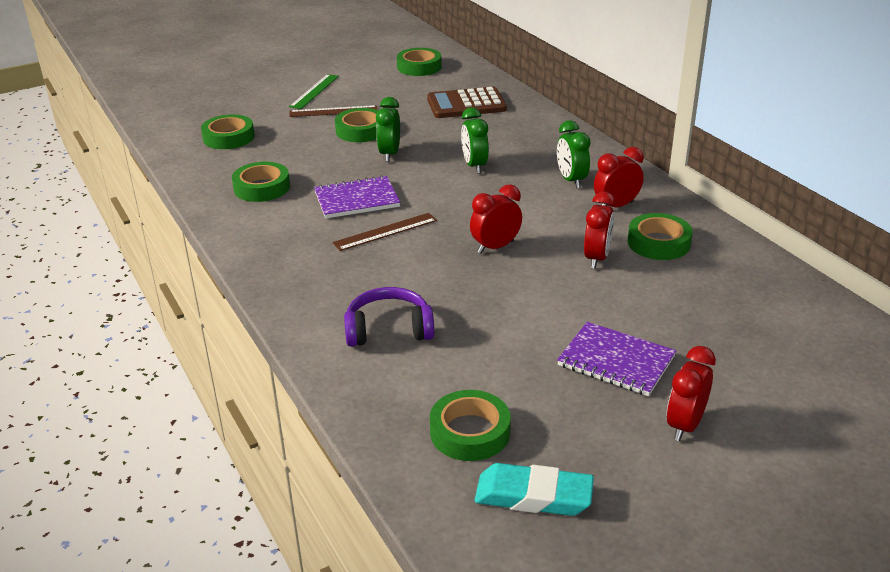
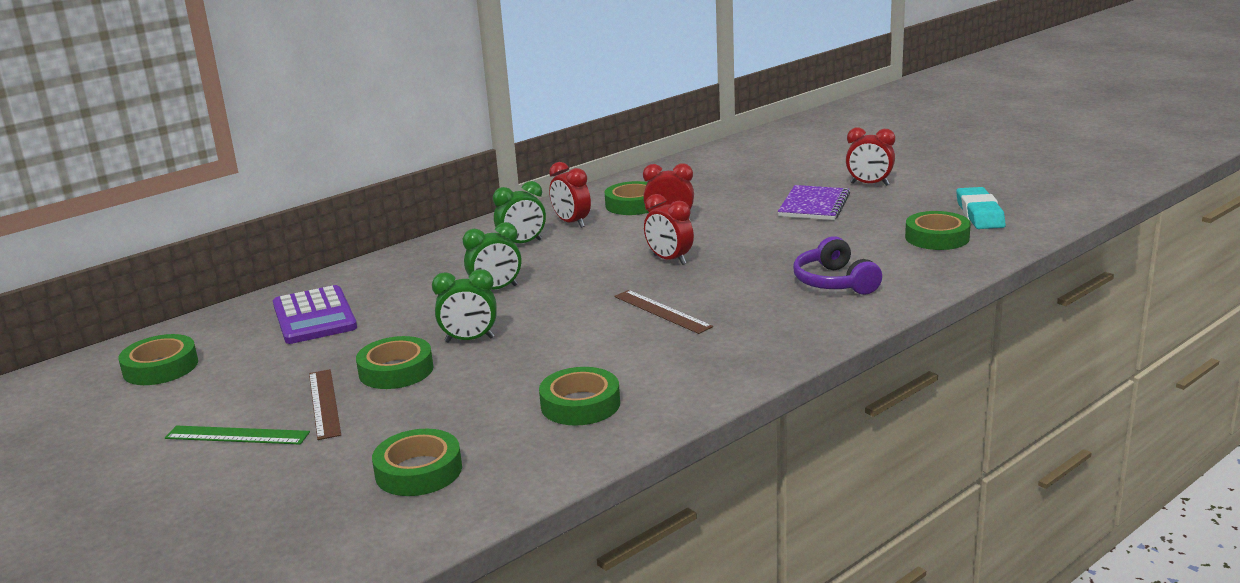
camera: 100 degrees left, 10 degrees down
purple notebook [314,175,400,219] -> none
brown calculator [427,86,507,118] -> purple calculator [273,285,357,344]

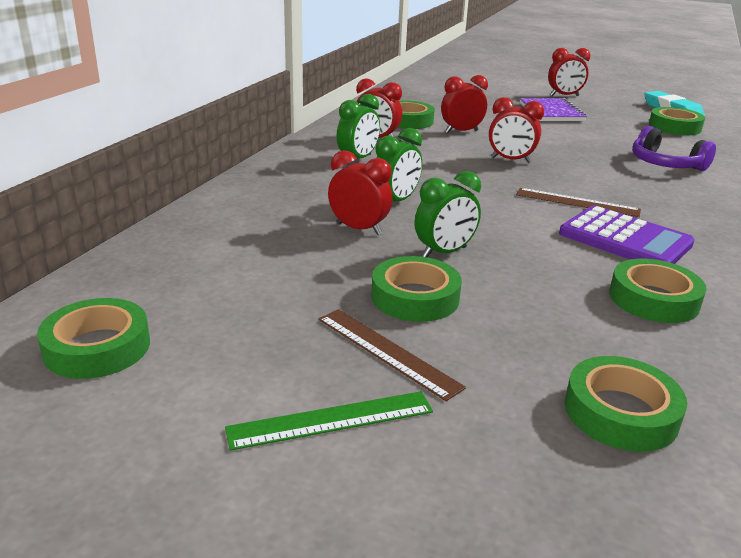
camera: 30 degrees left, 5 degrees up
purple calculator [273,285,357,344] -> purple calculator moved to [559,205,695,264]
none -> red clock [328,150,392,235]

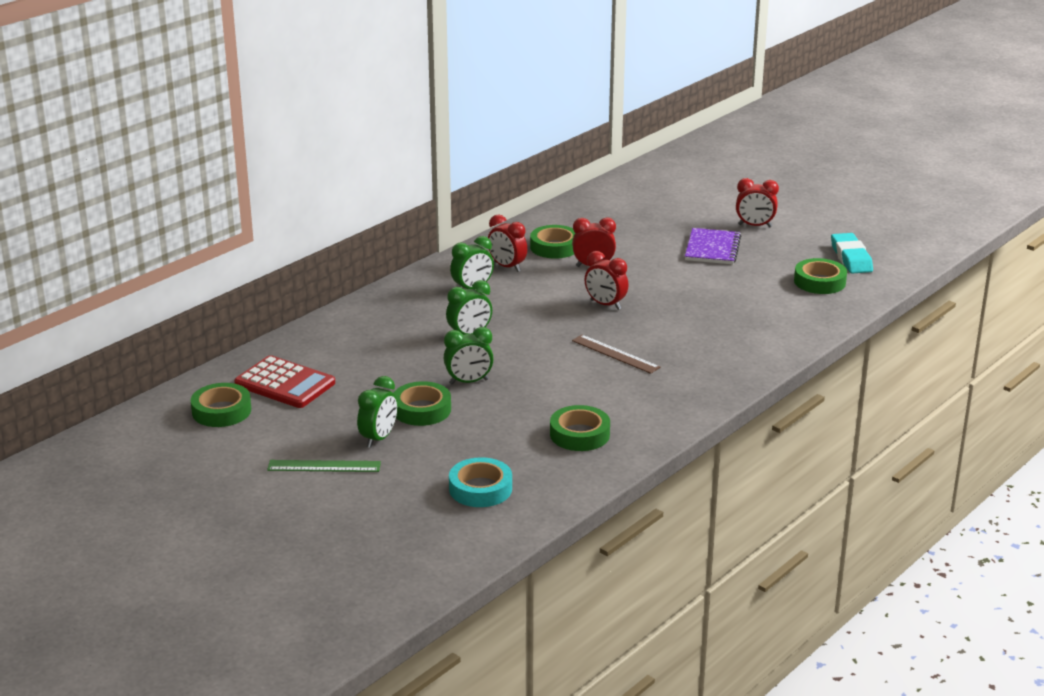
camera: 20 degrees right, 0 degrees up
brown ruler [318,309,466,401] -> green clock [357,376,397,448]
red clock [328,150,392,235] -> none
purple calculator [559,205,695,264] -> none
green tape [565,356,687,452] -> turquoise tape [449,457,512,507]
purple headphones [632,126,716,171] -> none
none -> red calculator [234,355,335,408]

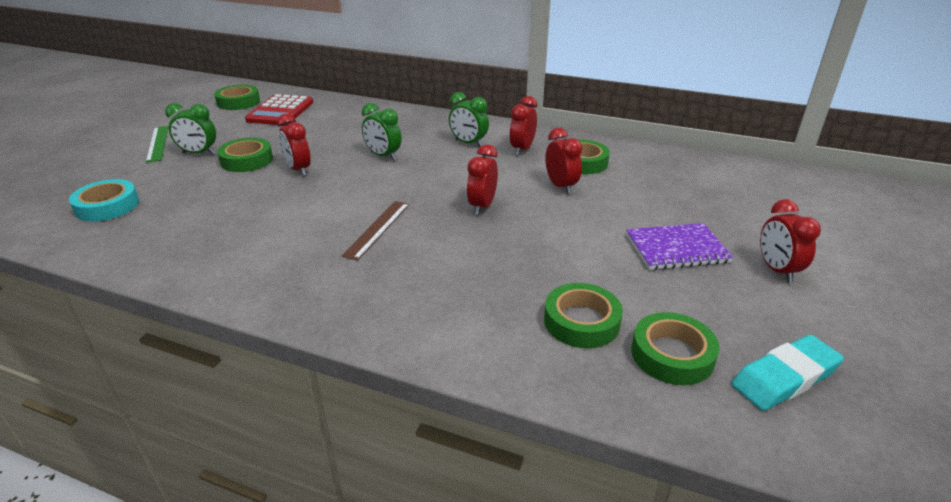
camera: 70 degrees right, 5 degrees up
green clock [444,327,494,385] -> red clock [277,114,311,176]
green tape [550,405,610,451] -> green tape moved to [544,283,623,348]

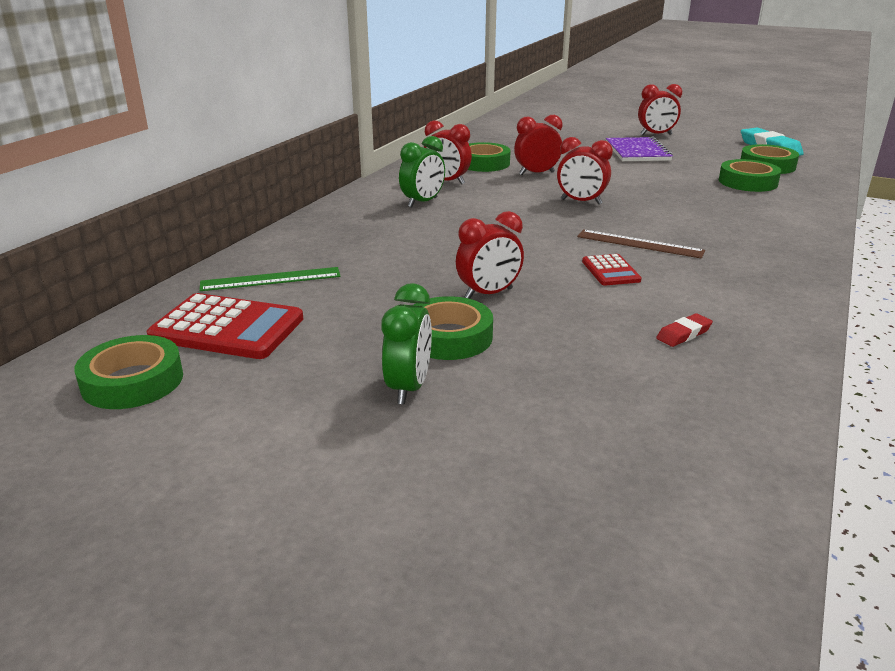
camera: 85 degrees left, 5 degrees down
turquoise tape [69,179,139,222] -> none
green ruler [146,126,169,162] -> green ruler moved to [199,267,341,291]
green clock [362,103,402,161] -> none
none -> red calculator [582,254,642,286]
none -> red eraser [656,313,713,347]

